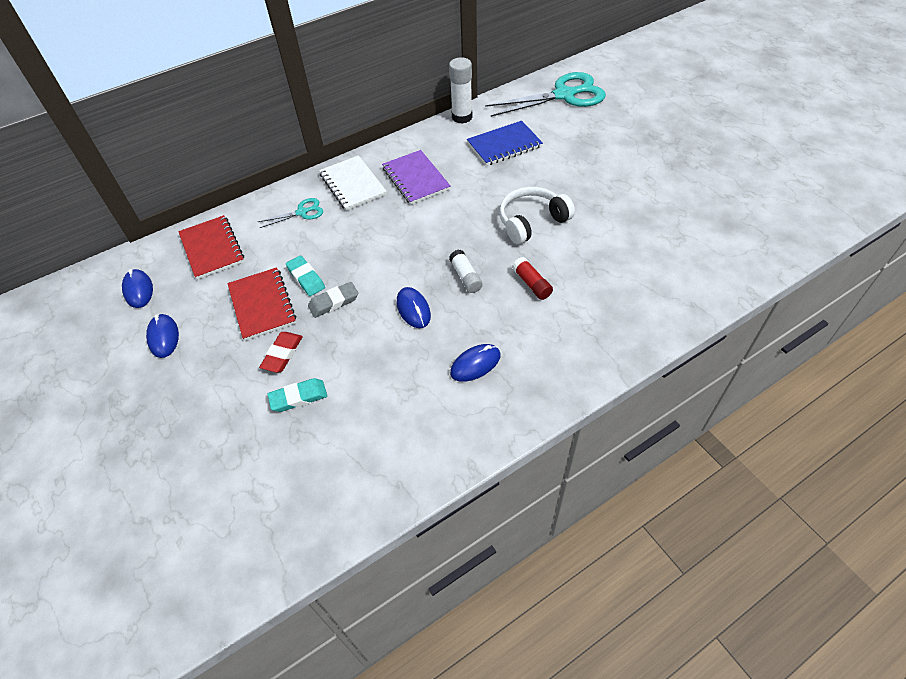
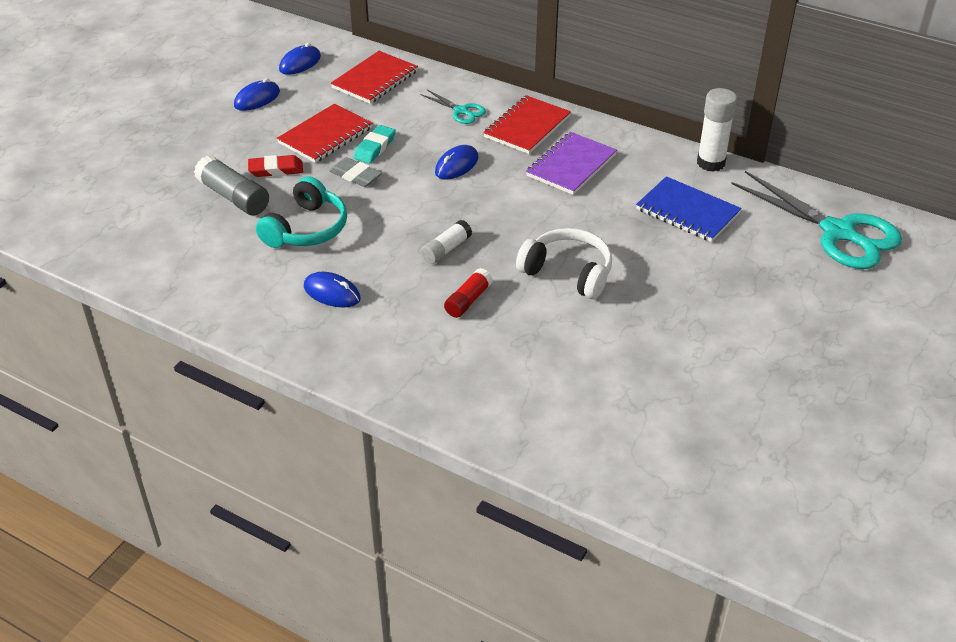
camera: 60 degrees right, 10 degrees down
turquoise eraser [267,378,327,412] -> grey glue stick [194,155,269,215]
white notebook [319,155,387,211] -> red notebook [483,95,571,154]
blue mouse [397,287,431,328] -> blue mouse moved to [435,145,478,180]
none -> turquoise headphones [256,176,347,248]

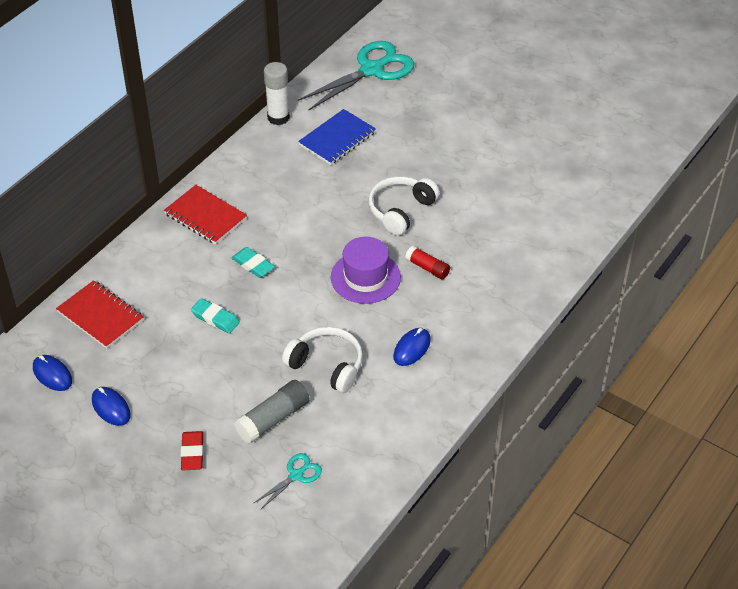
camera: 85 degrees left, 5 degrees up
red eraser [248,155,303,177] -> red eraser moved to [181,431,204,470]
turquoise headphones [256,176,347,248] -> white headphones [282,327,363,393]
red notebook [277,104,372,163] -> none
grey eraser [329,157,382,187] -> none
turquoise scissors [420,90,486,124] -> turquoise scissors moved to [254,453,322,510]
white glue stick [421,220,472,264] -> purple hat [331,237,401,304]
blue mouse [435,145,478,180] -> turquoise eraser [232,247,275,278]
purple notebook [526,132,617,195] -> none

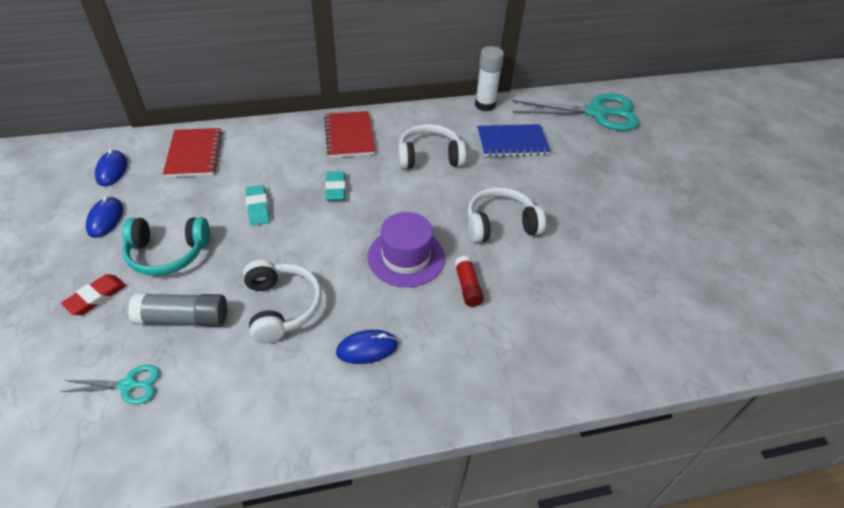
camera: 40 degrees right, 0 degrees up
none -> turquoise headphones [122,217,210,276]
none -> white headphones [398,124,466,169]

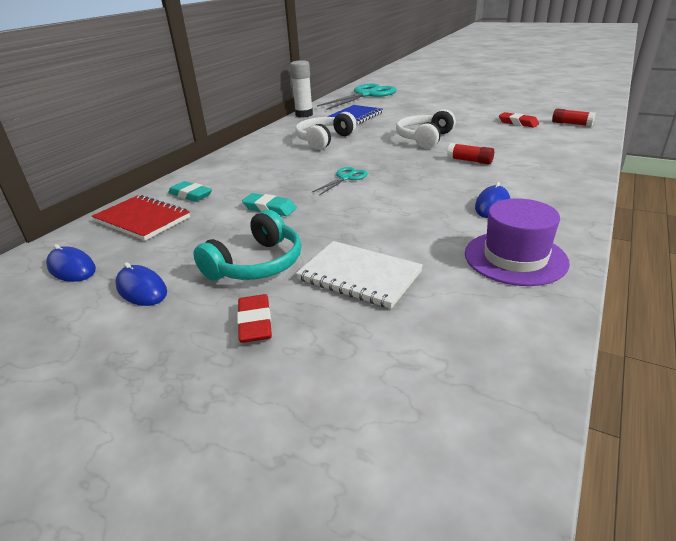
camera: 45 degrees left, 15 degrees down
turquoise scissors [61,365,160,405] -> turquoise scissors moved to [312,167,368,195]
grey glue stick [128,293,227,326] -> white notebook [296,241,423,309]
white headphones [243,260,322,343] -> none
red notebook [324,111,375,158] -> none
turquoise eraser [325,171,346,201] -> turquoise eraser moved to [168,181,212,202]
purple hat [367,212,445,287] -> purple hat moved to [465,199,570,286]
none -> red eraser [499,112,539,128]
none -> red glue stick [552,109,596,127]

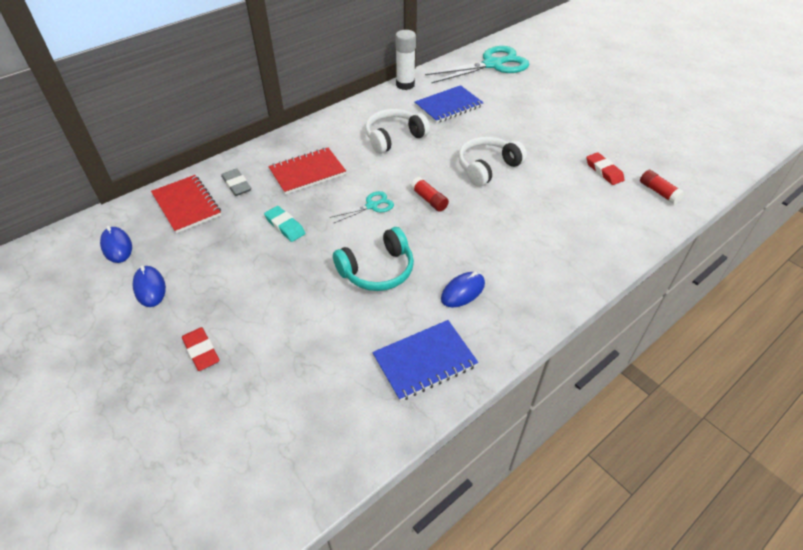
camera: 20 degrees right, 15 degrees up
turquoise eraser [168,181,212,202] -> grey eraser [221,169,251,196]
turquoise headphones [193,210,301,281] -> turquoise headphones moved to [333,227,414,291]
red eraser [237,294,272,343] -> red eraser turned 45 degrees counterclockwise [182,327,220,371]
white notebook [296,241,423,309] -> none
red glue stick [447,143,494,165] -> red glue stick moved to [411,177,449,212]
purple hat [465,199,570,286] -> blue notebook [372,320,478,401]
none -> red notebook [268,148,346,194]

